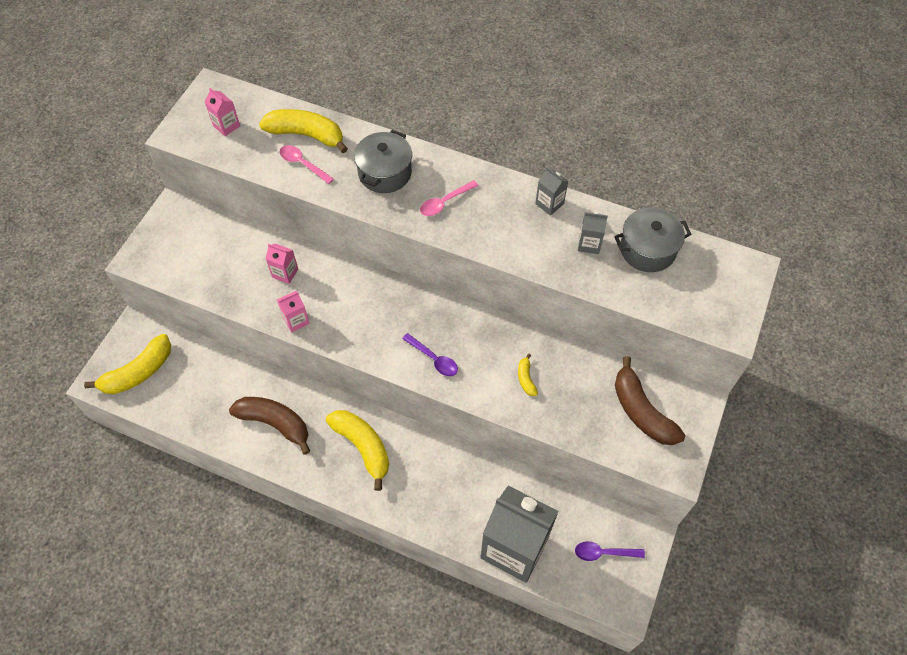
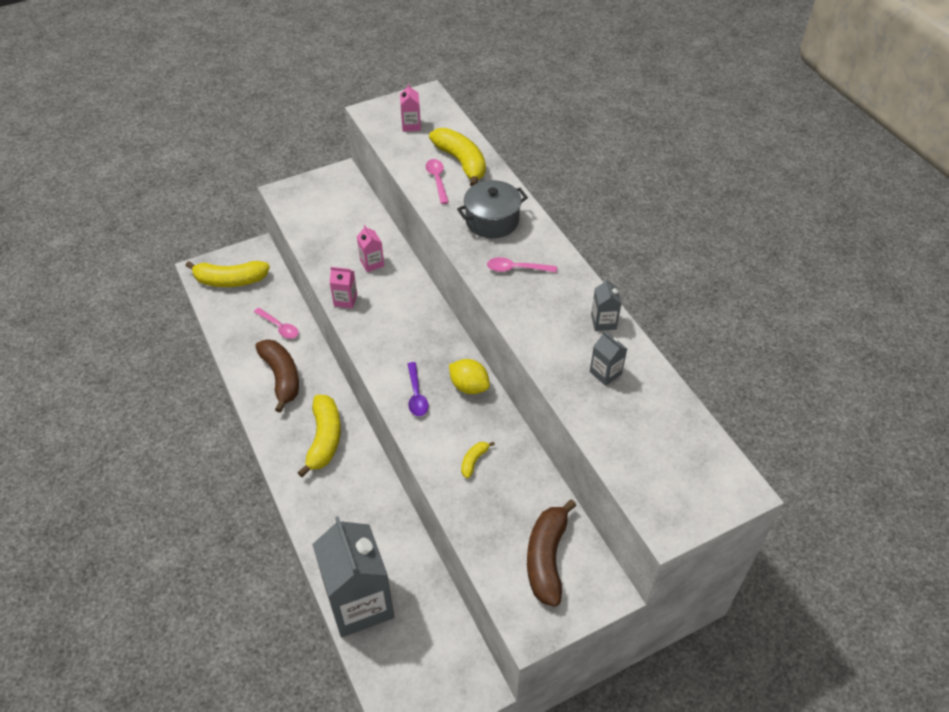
camera: 40 degrees right, 10 degrees down
purple spoon [575,541,645,561] -> none
grey pot [614,207,691,272] -> none
none -> pink spoon [254,308,299,339]
none -> yellow lemon [449,359,490,394]

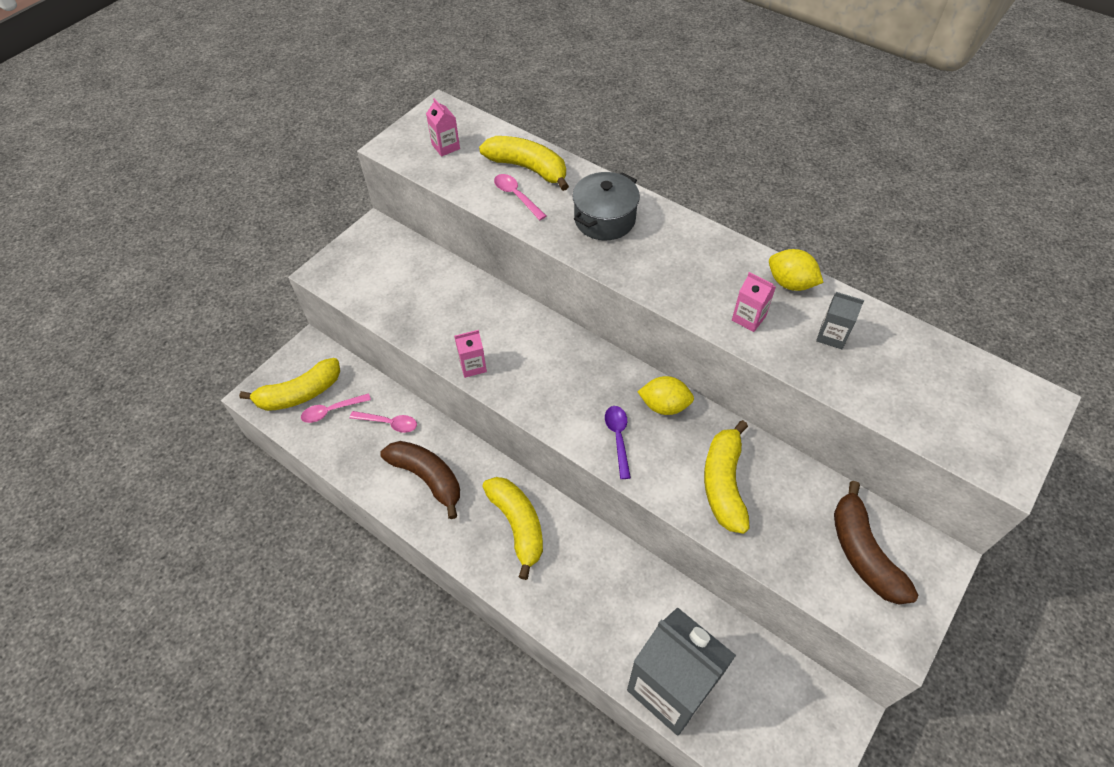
camera: 25 degrees left, 5 degrees up
pink carton [357,225,384,272] -> pink carton moved to [732,272,776,332]
purple spoon [408,362,429,416] -> purple spoon turned 150 degrees counterclockwise [605,406,631,479]
yellow banana [461,442,495,478] -> yellow banana [704,420,750,534], size x2.17
pink spoon [487,257,557,273] -> pink spoon moved to [301,393,371,423]
grey carton [591,278,622,331] -> yellow lemon [769,249,824,291]

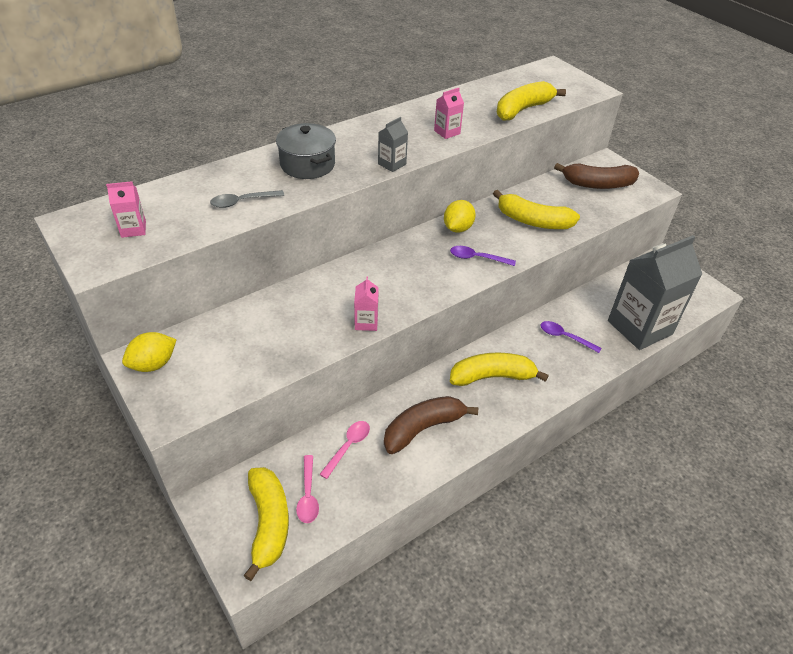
camera: 75 degrees left, 10 degrees down
yellow banana [479,136,569,191] -> yellow banana moved to [497,81,566,121]
pink spoon [494,174,546,220] -> grey spoon [210,190,284,208]
yellow lemon [769,249,824,291] -> yellow lemon moved to [122,332,176,372]
grey carton [816,292,864,349] -> grey carton moved to [378,117,408,172]
none -> purple spoon [540,321,601,353]

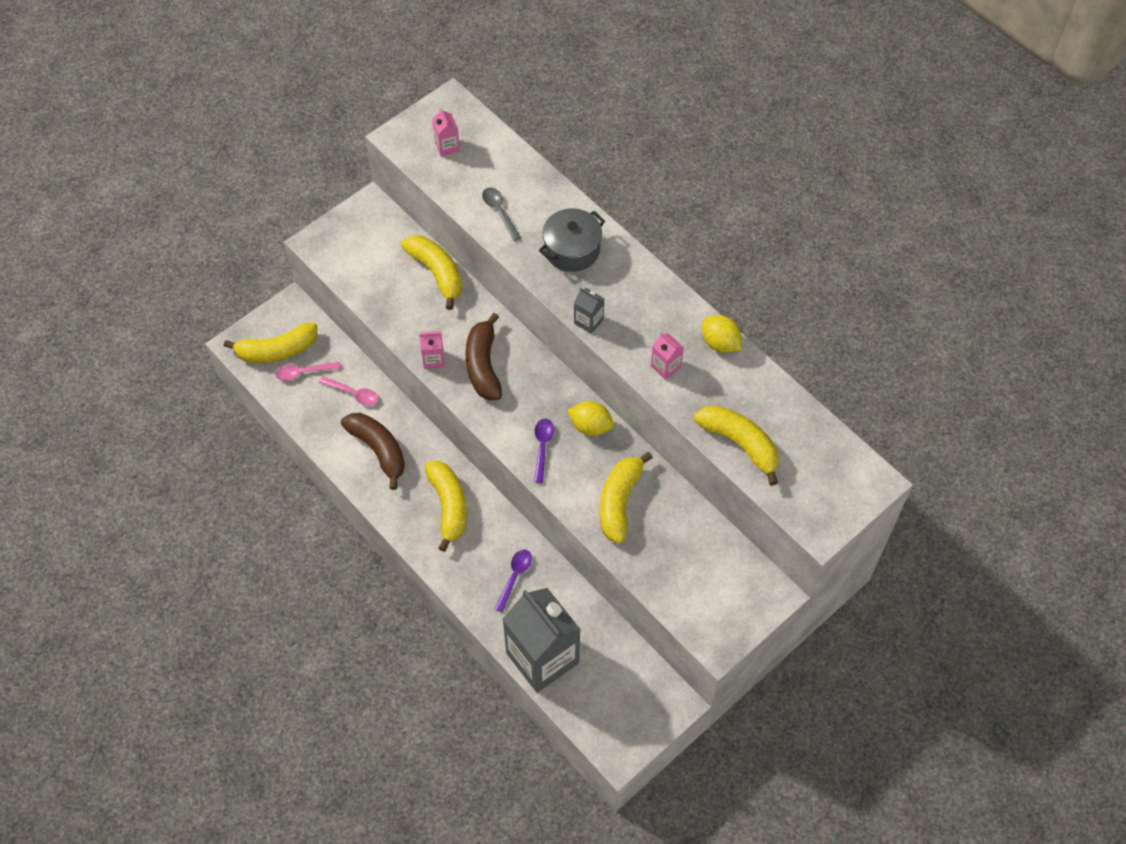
camera: 85 degrees right, 15 degrees up
yellow lemon [122,332,176,372] -> yellow lemon moved to [702,315,741,353]
brown banana [554,163,639,189] -> brown banana moved to [465,313,502,400]
none -> yellow banana [401,235,462,310]

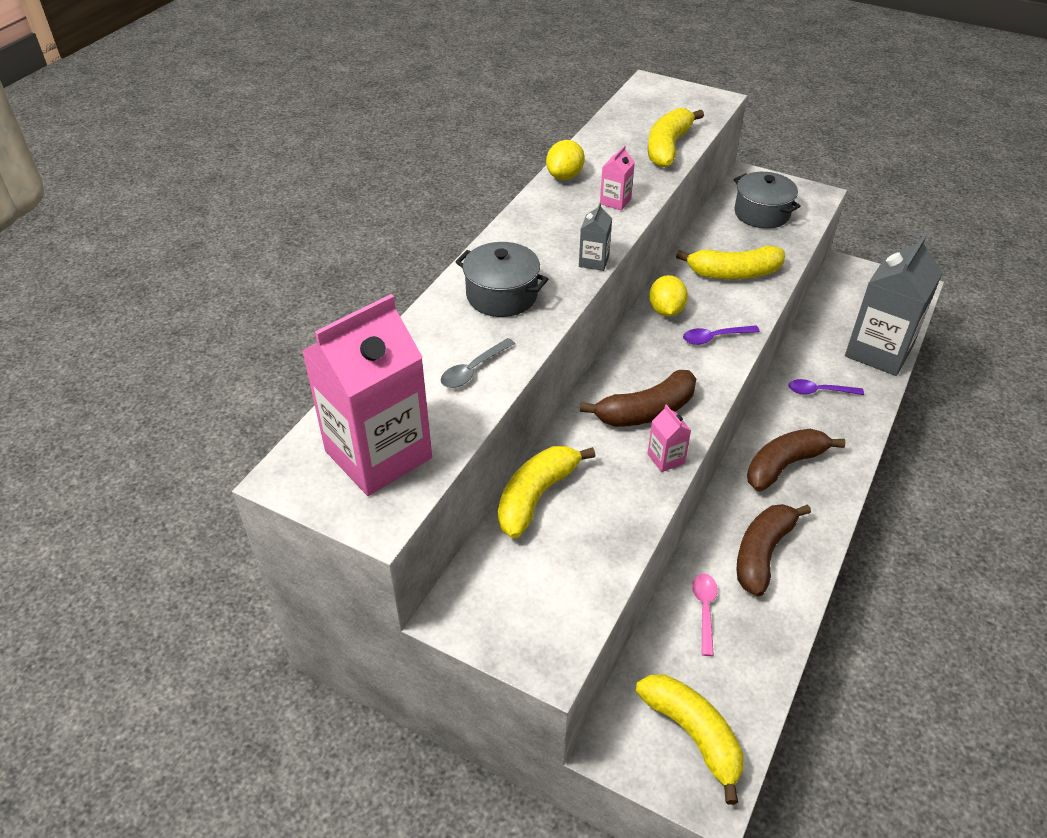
camera: 110 degrees left, 15 degrees down
pink spoon [275,362,341,381] -> none
yellow banana [424,461,467,552] -> brown banana [747,429,846,491]
pink carton [432,108,460,157] -> pink carton [302,294,432,496], size x2.45
none -> grey pot [734,172,801,229]

